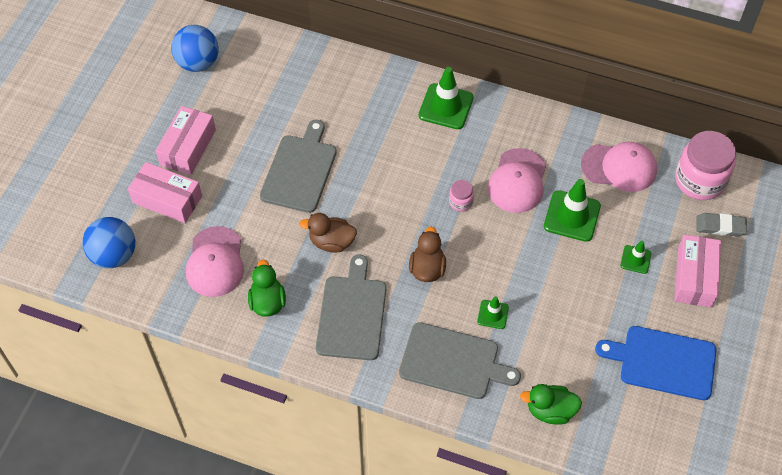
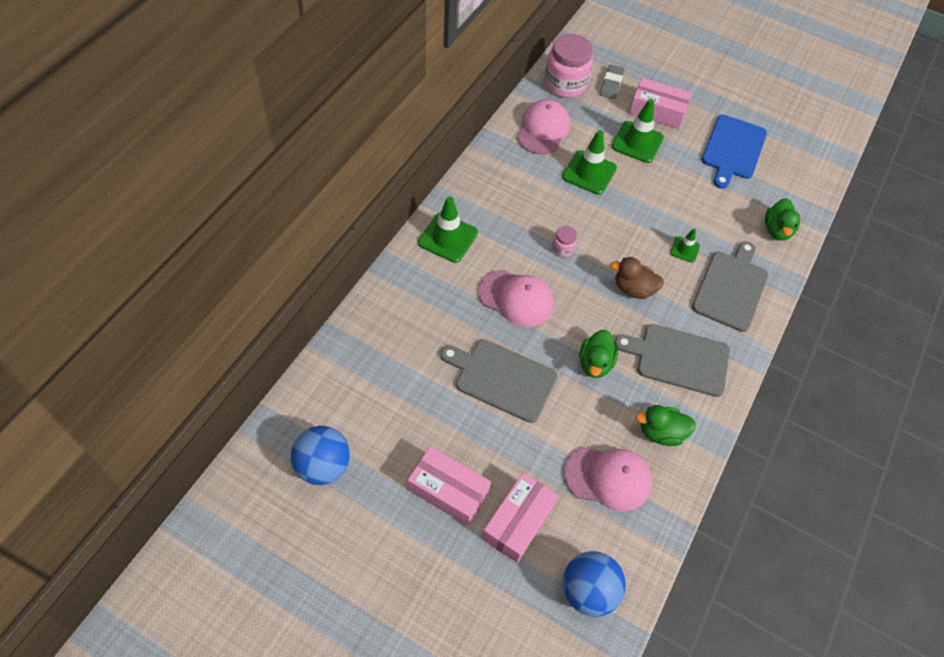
camera: 85 degrees left, 0 degrees up
brown duck [299,213,357,253] -> green duck [580,330,618,378]
pink cap [488,148,546,213] -> pink cap moved to [478,270,553,327]
green traffic cone [621,240,652,274] -> green traffic cone [612,99,664,163], size x1.84

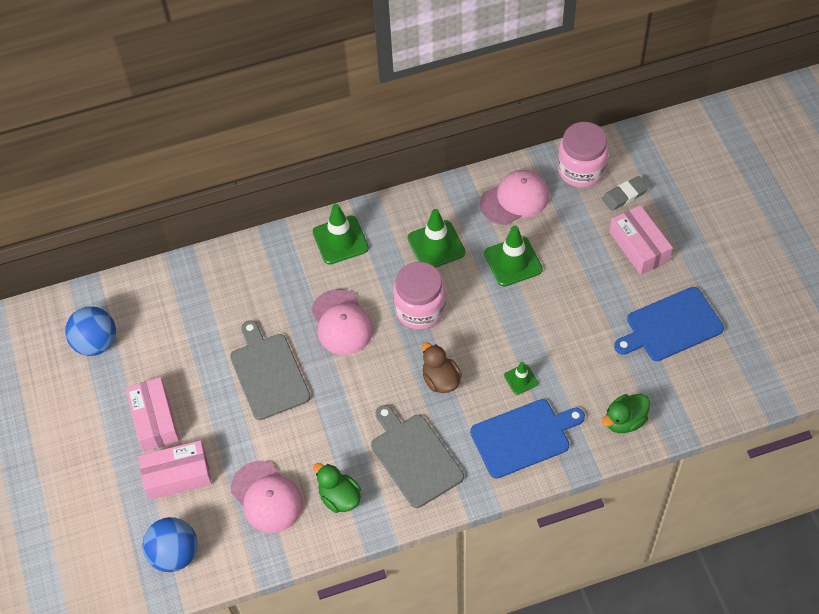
camera: 50 degrees right, 0 degrees up
pink jar [552,226,577,257] -> pink jar [393,262,446,330], size x2.16
green duck [580,330,618,378] -> none
green traffic cone [612,99,664,163] -> green traffic cone moved to [408,209,465,268]
grey cutting board [692,241,768,332] -> blue cutting board [470,399,585,479]

